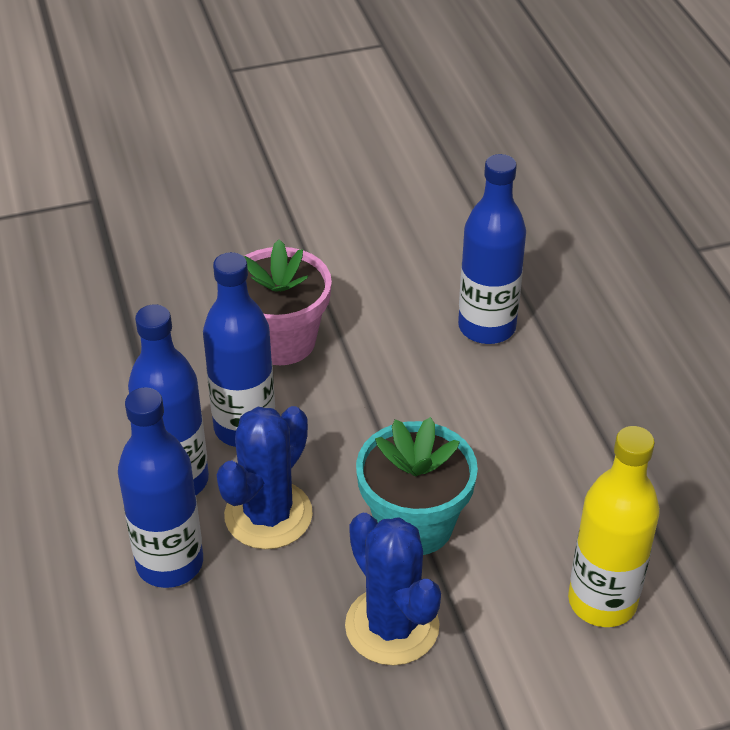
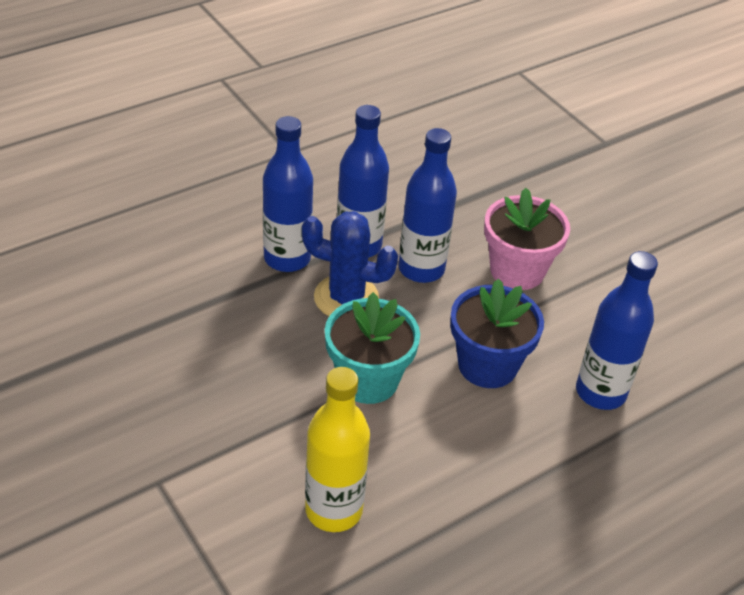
camera: 70 degrees right, 0 degrees up
blue cactus [345,513,441,666] -> none
none -> blue flower pot [450,279,544,388]

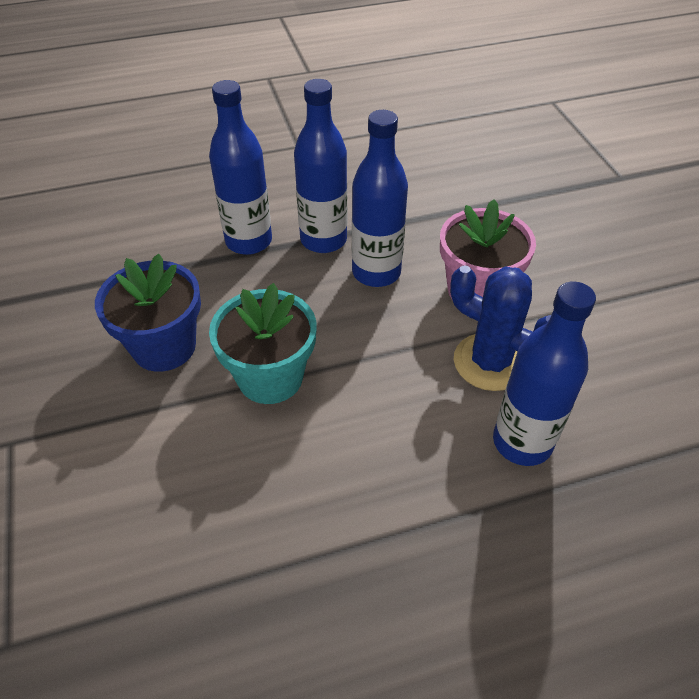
camera: 20 degrees right, 5 degrees up
blue cactus [302,211,398,316] -> blue cactus moved to [450,265,551,391]
yellow bottle [305,367,370,532] -> none
blue flower pot [450,279,544,388] -> blue flower pot moved to [95,254,201,372]

